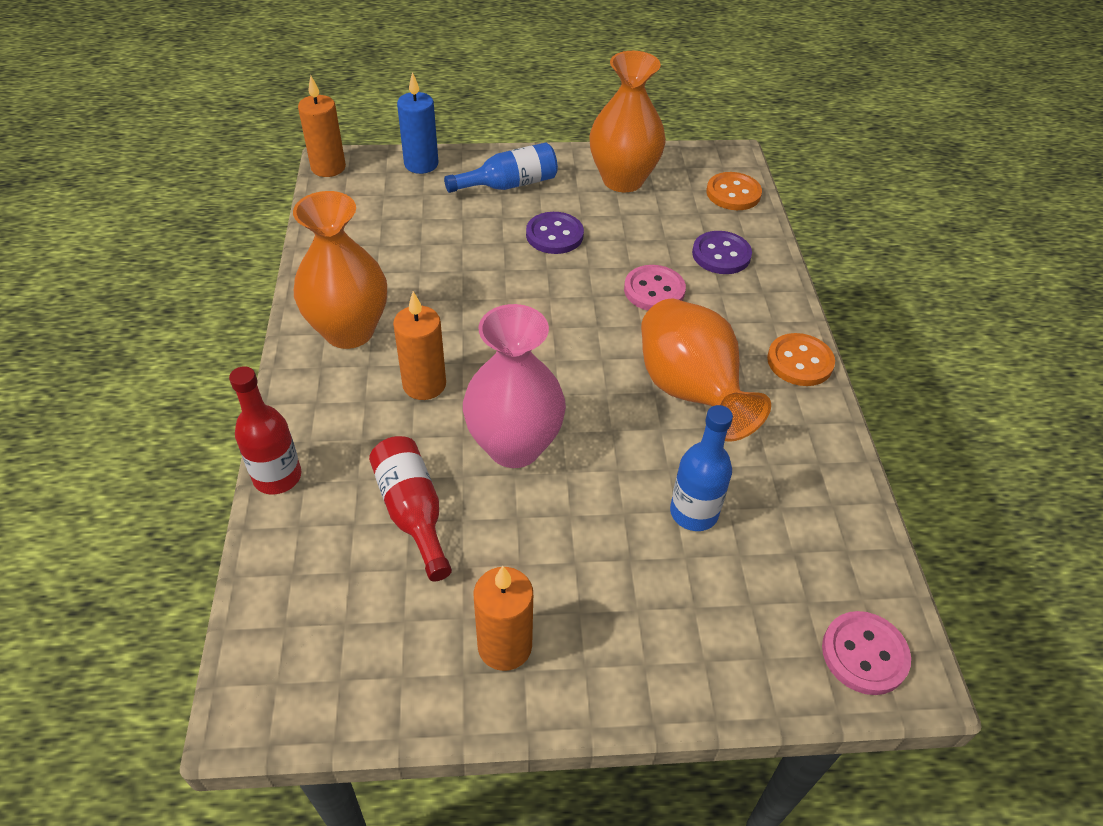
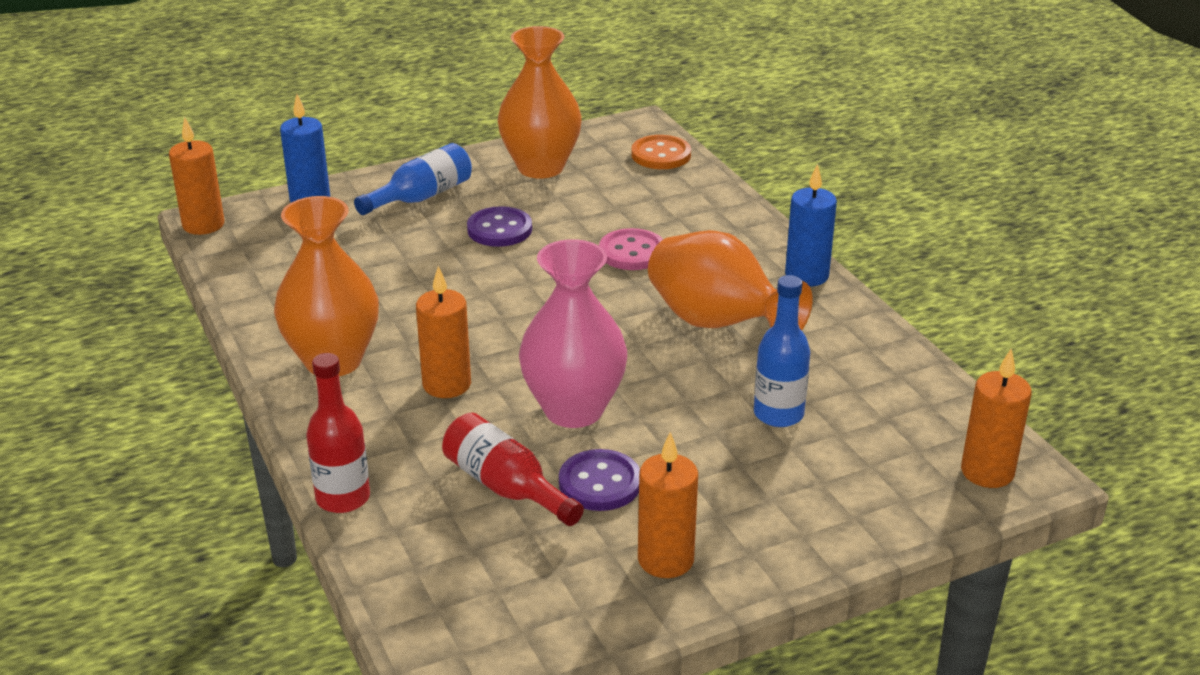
camera: 20 degrees left, 15 degrees down
purple button [692,231,752,274] -> purple button moved to [559,449,640,511]
orange button [767,333,835,386] -> blue candle [785,164,837,287]
pink button [822,611,911,695] -> orange candle [961,349,1032,488]

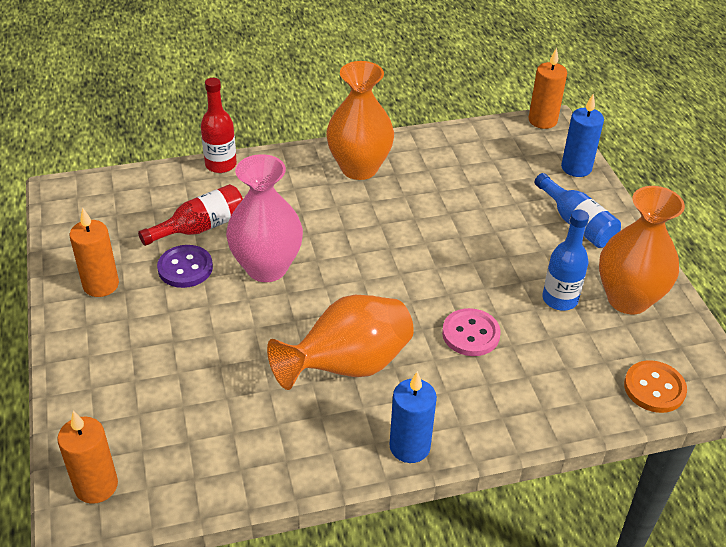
camera: 100 degrees right, 10 degrees up
orange candle [416,266,471,398] -> none
purple button [467,206,532,247] -> none
blue bottle [754,275,810,427] -> blue bottle moved to [542,209,589,311]

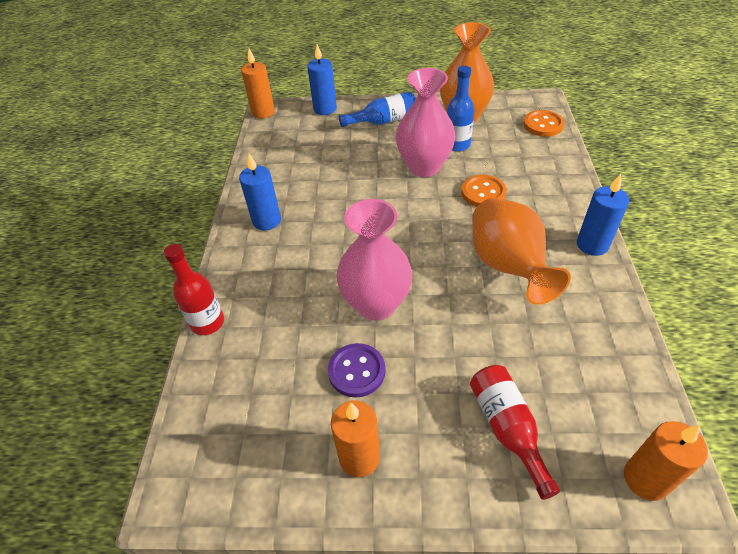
camera: 70 degrees left, 5 degrees up
red bottle [138,184,243,246] -> red bottle moved to [470,365,560,500]
orange vase [326,61,394,180] -> blue candle [239,153,281,231]
pink button [442,308,501,356] -> orange button [461,175,507,207]
none -> pink vase [396,68,455,177]

